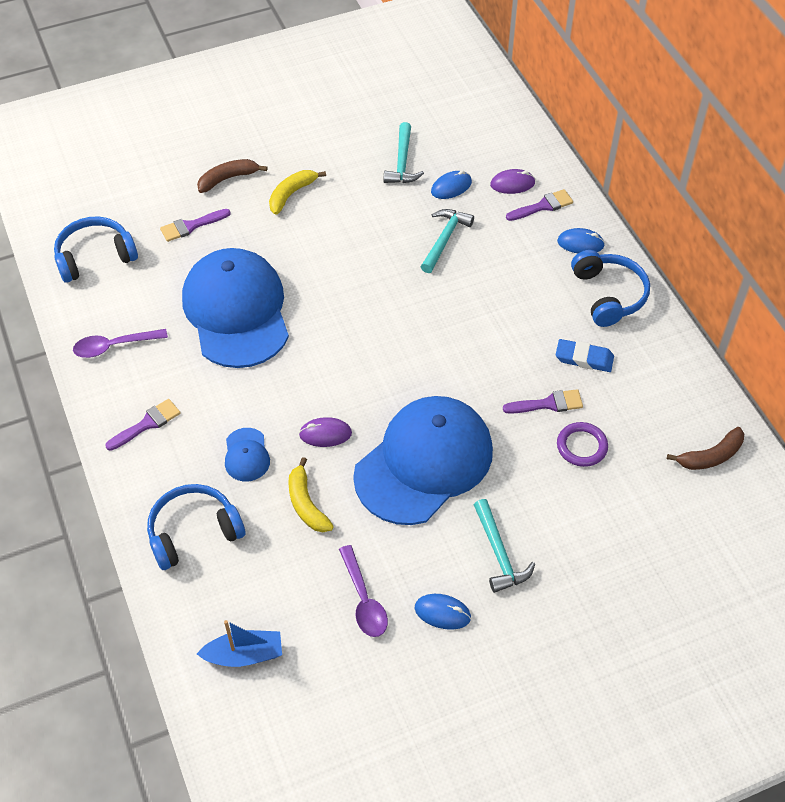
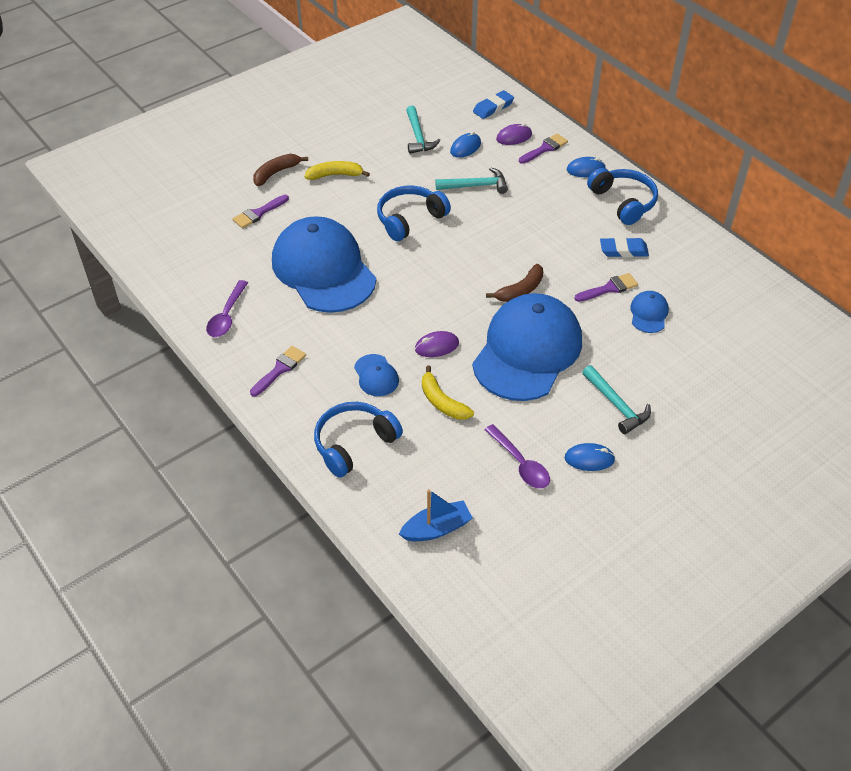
camera: 15 degrees left, 5 degrees down
blue headphones [54,217,138,283] -> blue headphones moved to [377,185,451,241]
purple spoon [73,329,168,358] -> purple spoon turned 45 degrees counterclockwise [206,280,248,337]
yellow banana [269,170,326,215] -> yellow banana turned 60 degrees clockwise [305,161,370,180]
turquoise hammer [421,209,474,273] -> turquoise hammer turned 75 degrees clockwise [435,167,508,194]
purple ring [557,422,608,467] -> blue cap [630,291,669,333]
brown banana [667,427,744,470] -> brown banana moved to [486,264,543,302]
none -> blue eraser [473,90,514,119]

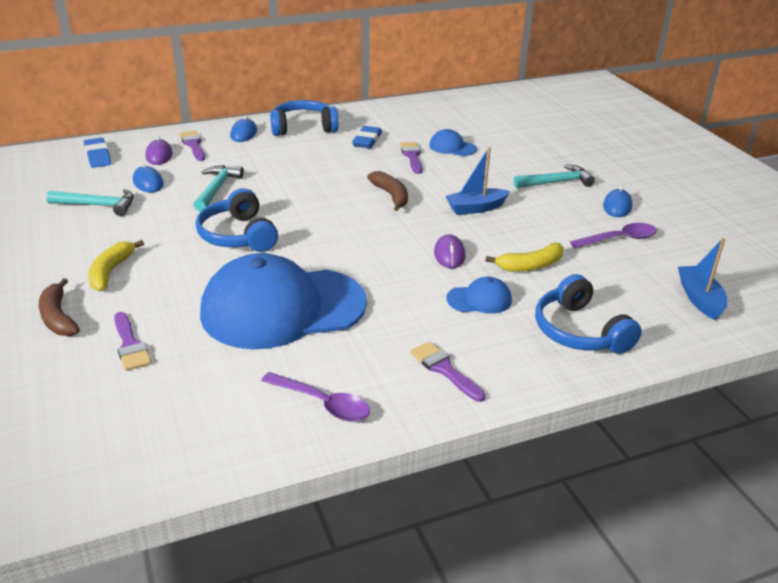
camera: 75 degrees left, 15 degrees down
blue cap [472,293,582,401] -> blue boat [445,147,510,215]

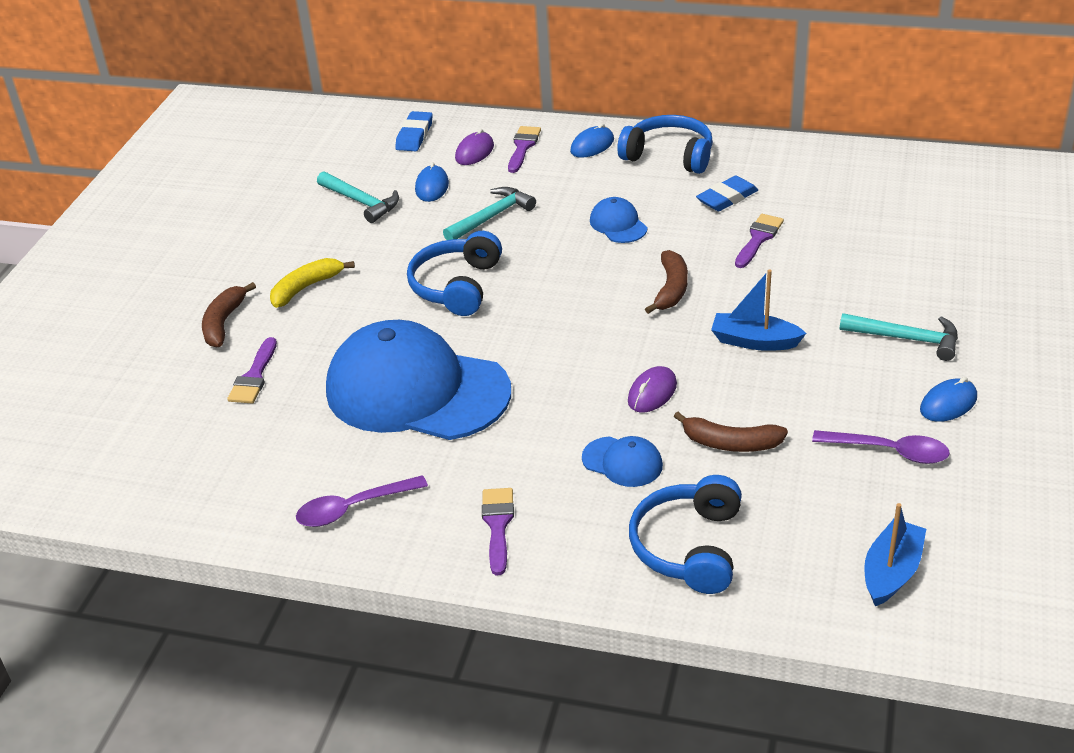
camera: 40 degrees right, 5 degrees up
purple spoon [261,372,370,421] -> purple spoon turned 90 degrees clockwise [296,475,428,527]
blue cap [429,129,477,156] -> blue cap moved to [590,197,648,243]
yellow banana [486,243,564,272] -> brown banana [674,412,788,452]

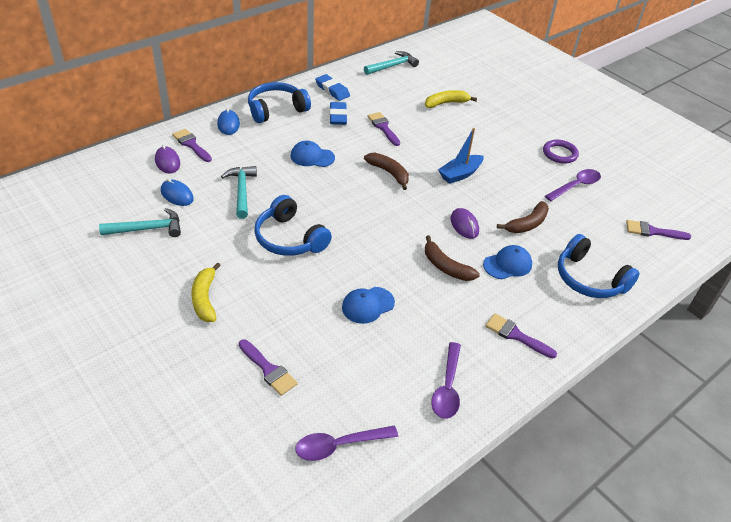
camera: 60 degrees left, 5 degrees up
brown banana [202,282,256,347] -> brown banana moved to [425,235,480,281]
blue cap [326,320,511,440] -> blue cap [342,287,395,324], size x0.41
blue eraser [395,111,433,151] -> blue eraser moved to [315,74,350,101]
turquoise hammer [840,313,958,361] -> turquoise hammer moved to [364,51,419,75]
blue boat [864,503,926,606] -> purple brush [626,220,691,240]
blue mouse [920,377,977,422] -> purple ring [543,140,579,163]
none -> purple spoon [296,426,398,461]
none -> yellow banana [425,90,477,108]

